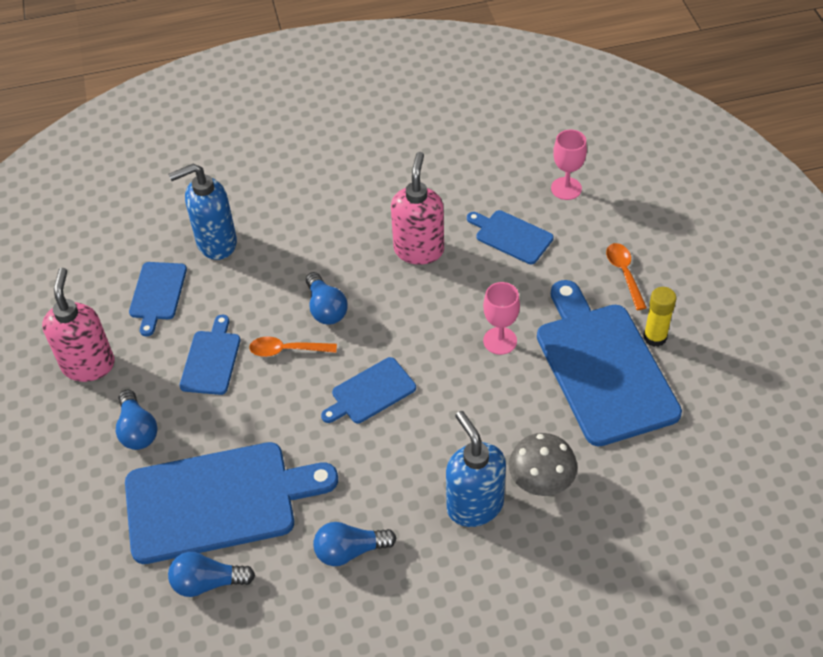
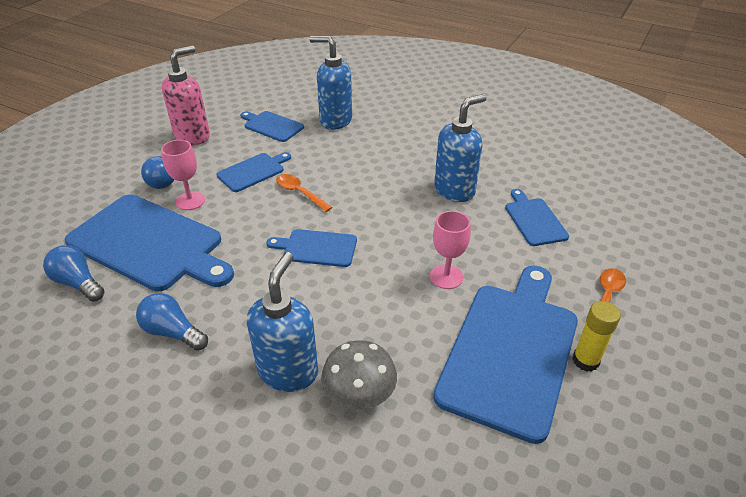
camera: 40 degrees right, 10 degrees down
blue cutting board [129,262,187,336] -> blue cutting board turned 75 degrees clockwise [240,111,304,142]
blue light bulb [306,272,348,324] -> none
pink soap dispenser [391,152,444,265] -> blue soap dispenser [434,94,487,202]
pink goblet [551,130,587,200] -> pink goblet moved to [161,140,205,210]

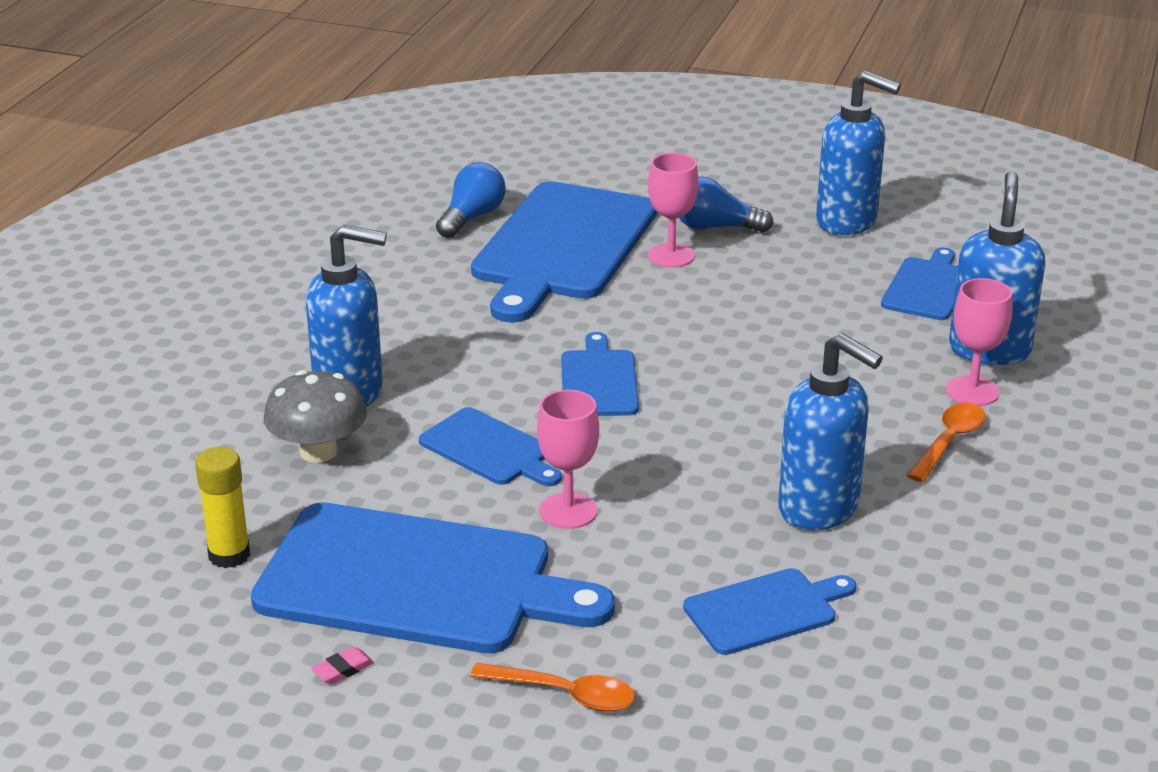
camera: 80 degrees right, 10 degrees down
blue light bulb [136,293,208,351] -> none
pink soap dispenser [162,46,210,145] -> blue soap dispenser [816,71,901,235]
blue cutting board [216,152,291,192] -> blue cutting board moved to [419,407,562,486]
orange spoon [276,174,333,212] -> orange spoon moved to [907,403,985,482]
yellow glue stick [572,301,621,372] -> yellow glue stick moved to [195,447,250,568]
none -> pink eraser [311,647,374,684]
none -> pink goblet [946,278,1012,406]

